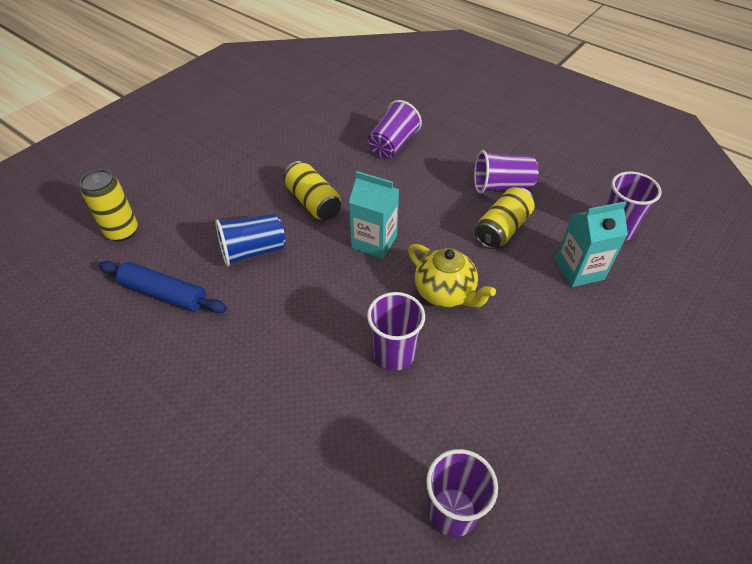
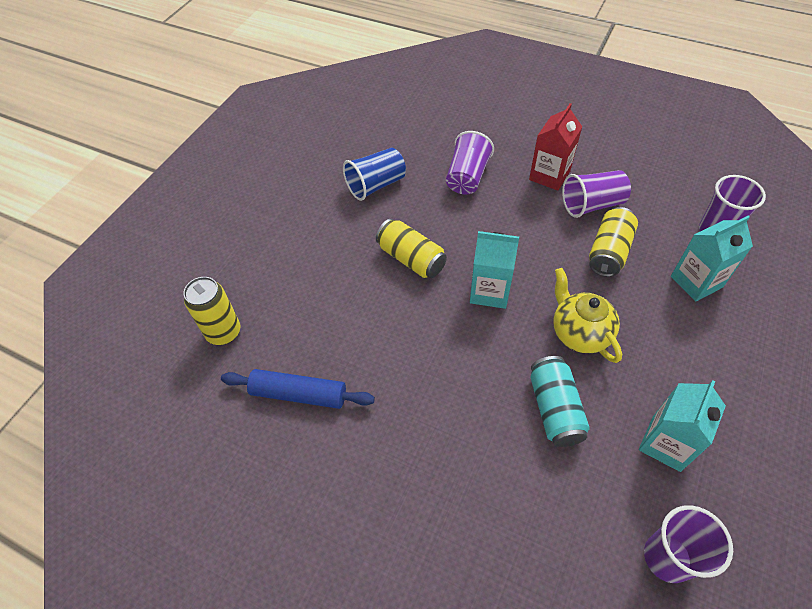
camera: 10 degrees left, 5 degrees up
blue cup [215,213,285,266] -> blue cup moved to [343,148,406,201]
purple cup [367,292,425,371] -> turquoise can [530,356,590,447]
yellow teapot [408,244,496,307] -> yellow teapot turned 150 degrees counterclockwise [553,268,622,363]
none -> red carton [529,103,582,191]
none -> turquoise carton [639,380,726,472]

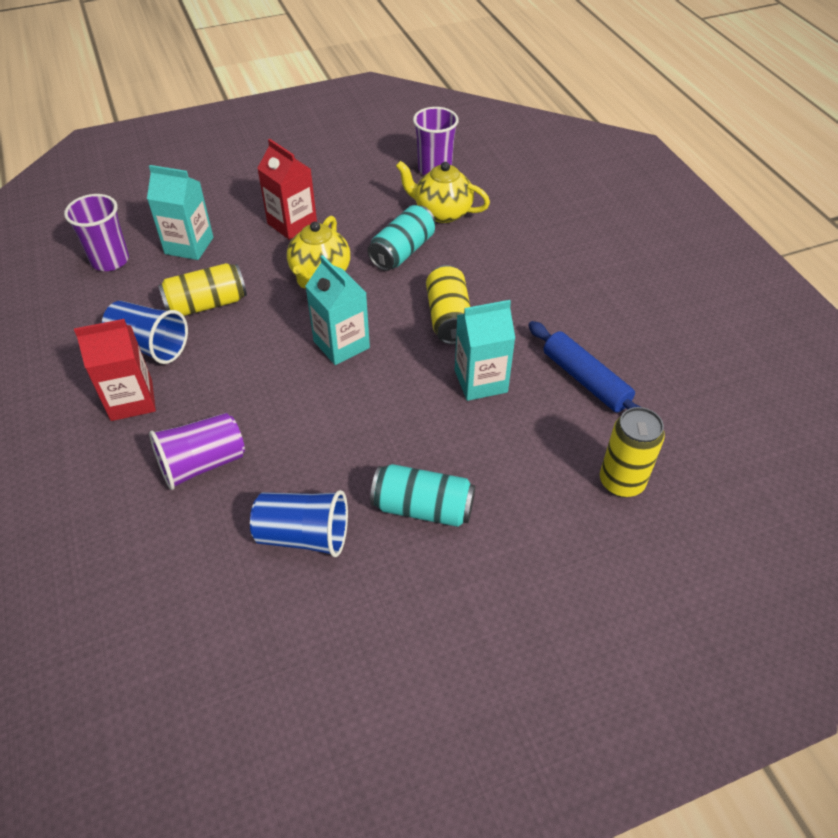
camera: 140 degrees left, 5 degrees down
yellow can [376,219,447,278] -> yellow can moved to [426,265,470,344]
purple cup [562,170,631,218] -> blue cup [102,301,188,364]
turquoise carton [639,380,726,472] -> turquoise carton moved to [455,300,515,401]
none -> red carton [257,139,317,240]
none -> turquoise can [370,464,475,527]
none -> yellow teapot [396,161,490,223]

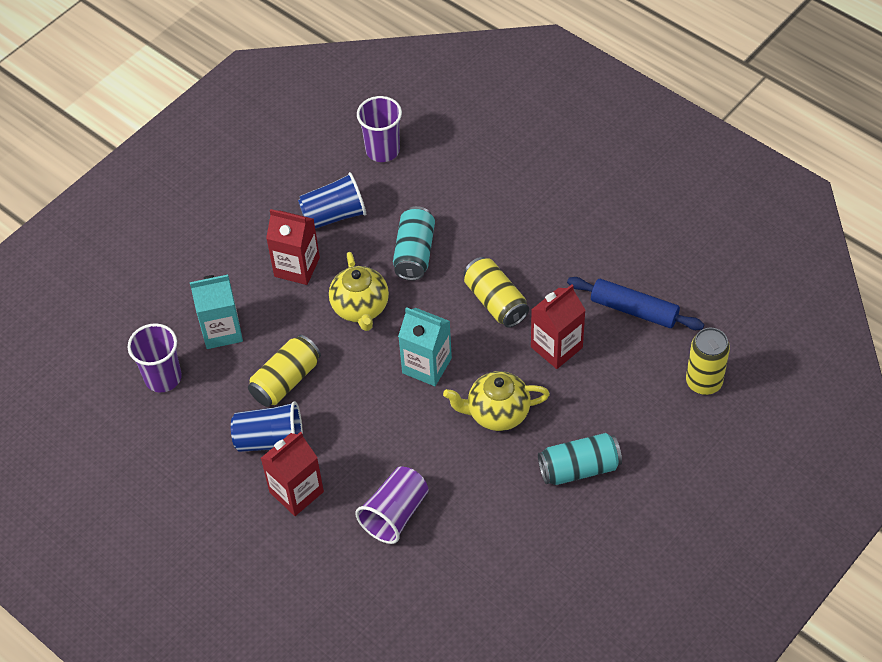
camera: 25 degrees left, 5 degrees up
blue cup [250,490,348,557] -> blue cup moved to [298,172,366,229]
yellow teapot [396,161,490,223] -> yellow teapot moved to [443,371,550,431]
turquoise carton [455,300,515,401] -> red carton [531,284,586,369]

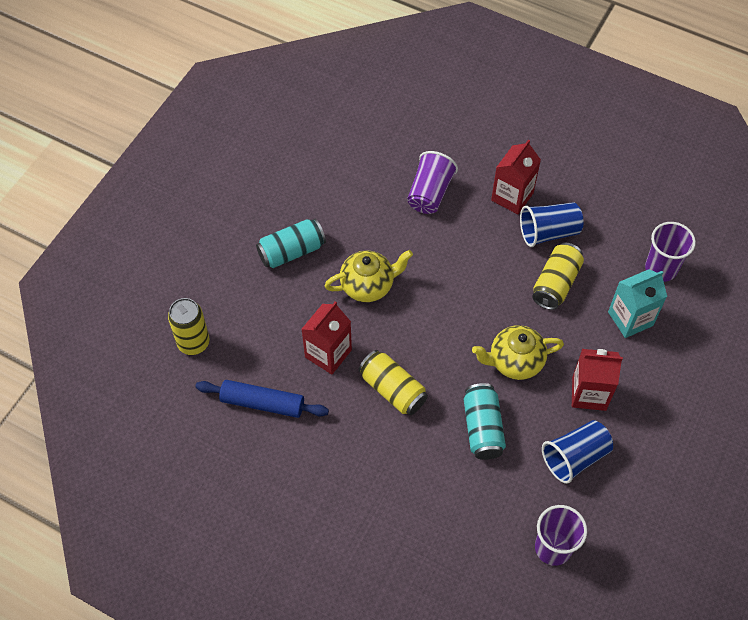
camera: 165 degrees right, 5 degrees up
yellow teapot [329,252,389,331] -> yellow teapot turned 75 degrees counterclockwise [472,325,564,380]
turquoise carton [398,307,452,386] -> none

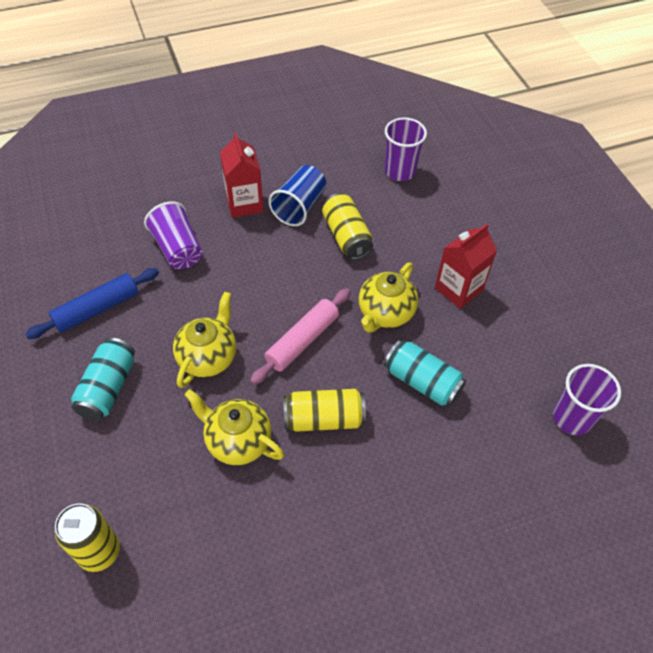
camera: 50 degrees left, 5 degrees down
blue rolling pin [195,380,329,418] -> blue rolling pin moved to [25,268,159,339]
red carton [301,301,352,375] -> yellow teapot [185,389,284,465]
blue cup [542,420,613,484] -> none
turquoise carton [608,269,667,338] -> none
none -> pink rolling pin [250,288,351,385]

